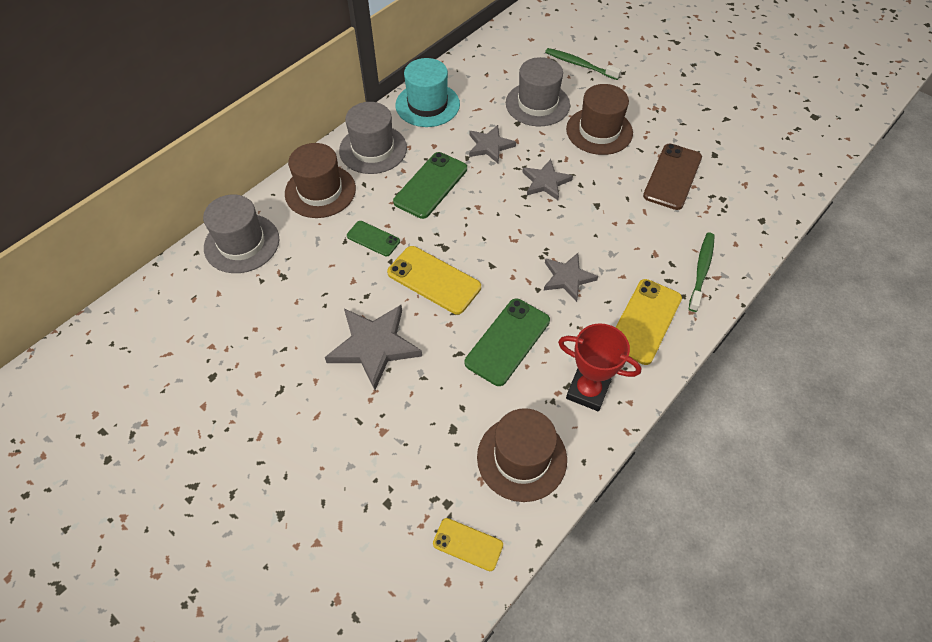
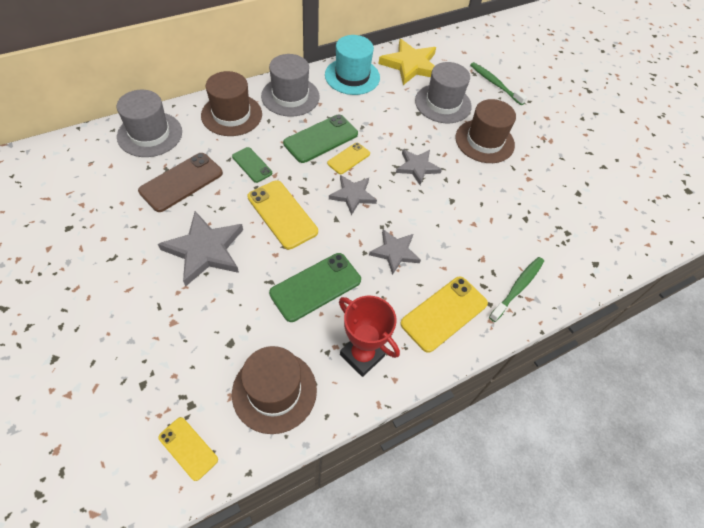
camera: 15 degrees right, 0 degrees up
grey star [469,125,516,163] -> grey star moved to [329,175,377,215]
brown phone [643,144,702,210] -> brown phone moved to [138,153,223,212]
none -> yellow phone [327,143,370,174]
none -> yellow star [379,39,436,85]

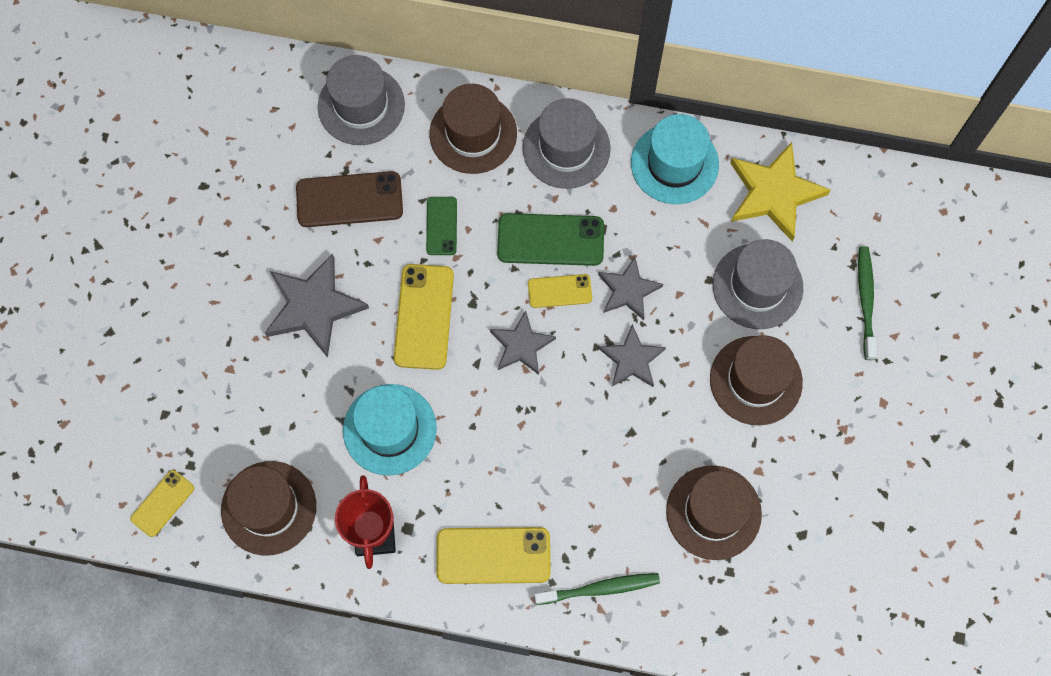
camera: 45 degrees right, 15 degrees up
yellow phone [158,417,218,481] -> yellow phone turned 45 degrees clockwise [130,470,194,537]
green phone [269,253,361,322] -> turquoise hat [343,384,437,476]
grey star [369,229,421,275] -> grey star moved to [598,257,663,320]
none -> brown hat [666,465,762,560]

